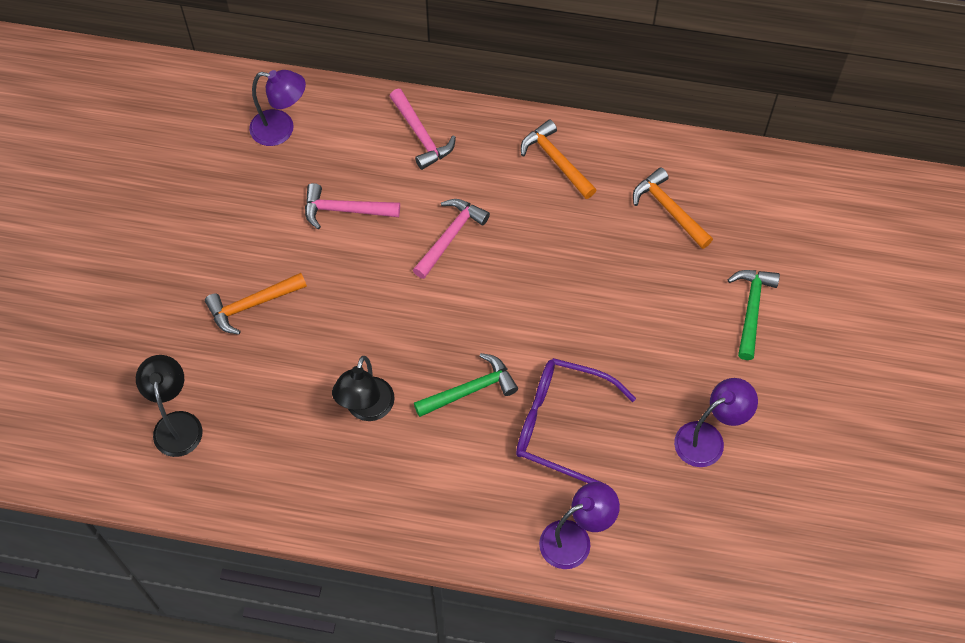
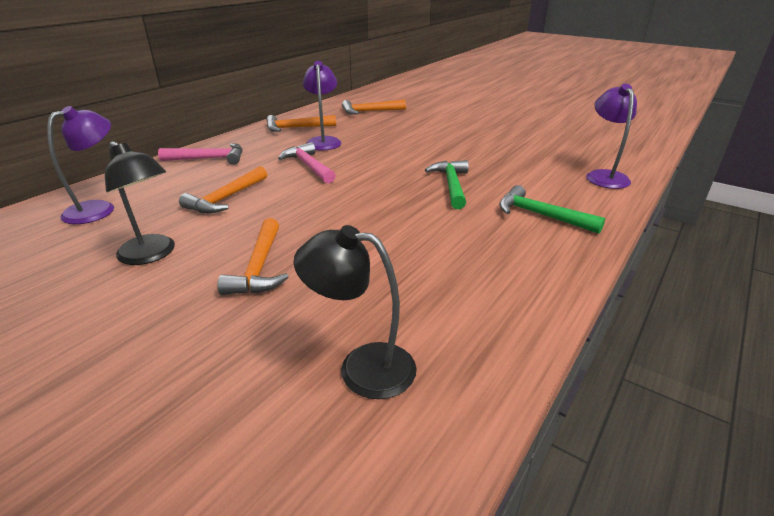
camera: 65 degrees left, 30 degrees down
pink hammer [305,183,400,229] -> orange hammer [179,166,267,213]
black lamp [332,356,395,421] -> black lamp moved to [105,141,175,265]
purple glasses [516,358,636,485] -> none
purple lamp [674,378,758,467] -> purple lamp moved to [303,61,341,151]
green hammer [728,270,780,360] -> green hammer moved to [499,185,605,234]

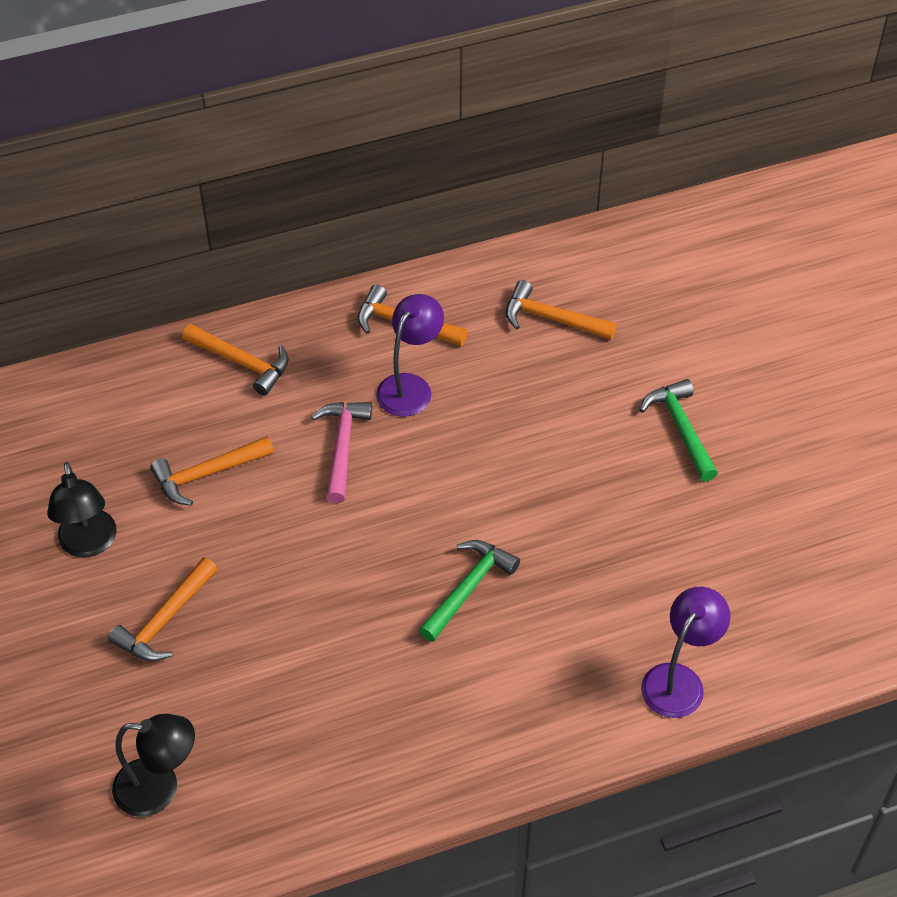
camera: 35 degrees right, 20 degrees up
purple lamp [47,106,114,224] -> none
pink hammer [158,143,242,165] -> orange hammer [182,324,289,396]
black lamp [294,225,417,399] -> black lamp turned 135 degrees clockwise [112,714,195,817]
green hammer [499,185,605,234] -> green hammer moved to [640,379,718,482]

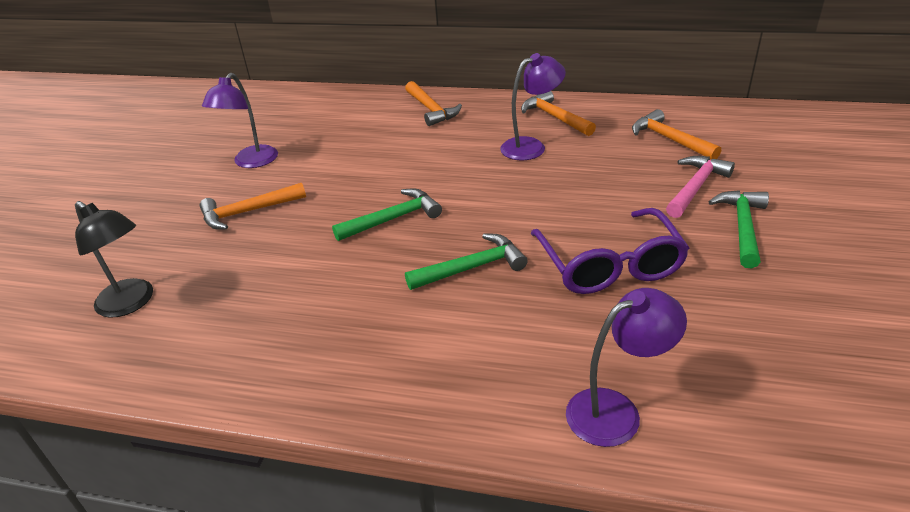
camera: 35 degrees right, 15 degrees down
black lamp [47,462,116,557] -> purple lamp [202,73,278,168]
orange hammer [150,436,274,506] -> none
pink hammer [311,402,372,503] -> pink hammer moved to [666,156,735,218]
none -> green hammer [332,188,442,241]
none -> purple glasses [531,208,689,294]

